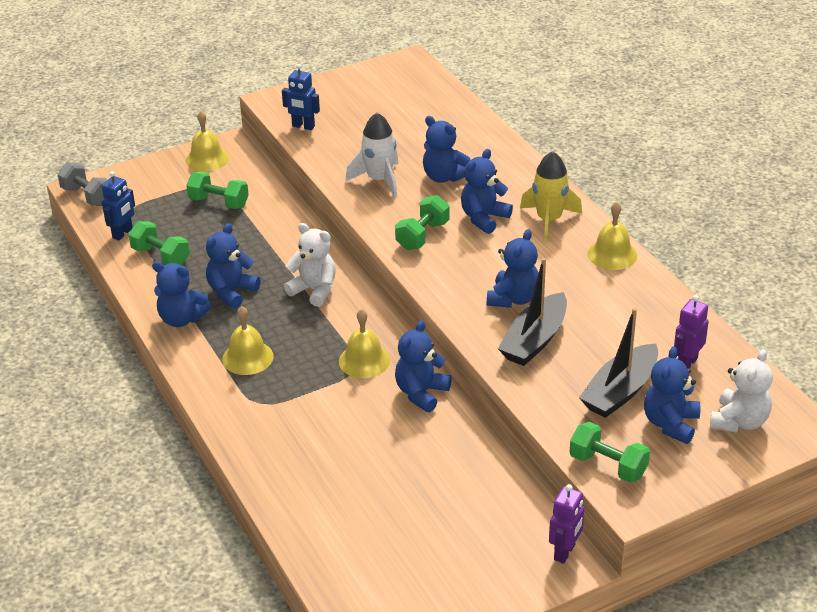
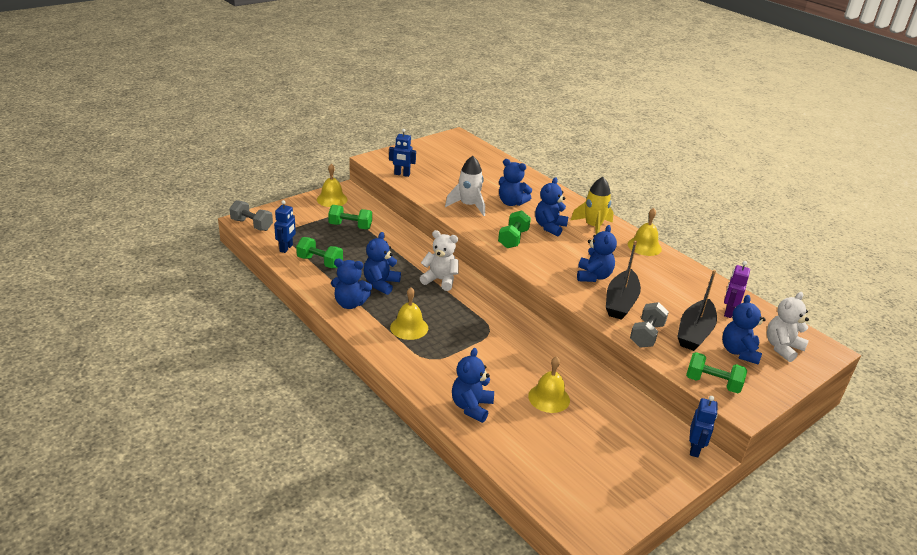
camera: 15 degrees left, 5 degrees down
yellow bell [339,309,390,378] -> yellow bell moved to [528,356,570,413]
blue teddy bear [395,320,452,412] -> blue teddy bear moved to [452,348,494,423]
purple robot [549,484,584,564] -> blue robot [689,396,718,458]
white teddy bear [710,349,773,433] -> white teddy bear turned 150 degrees counterclockwise [767,292,809,362]
none -> grey dumbbell [630,302,669,348]

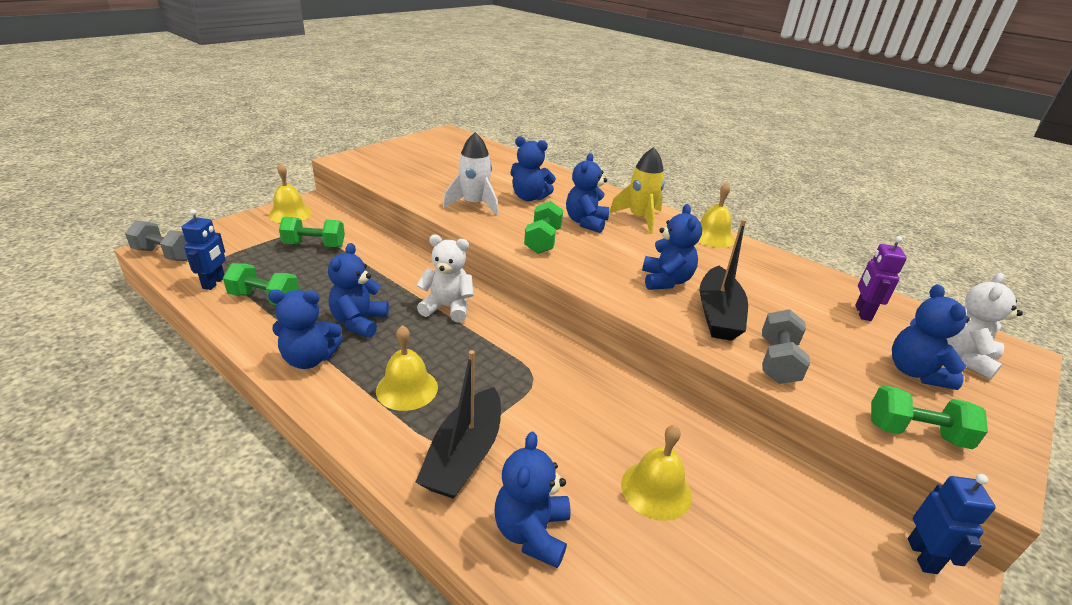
camera: 10 degrees left, 0 degrees up
blue robot [389,129,416,177] -> none
black boat [677,270,717,351] -> black boat moved to [415,350,501,499]

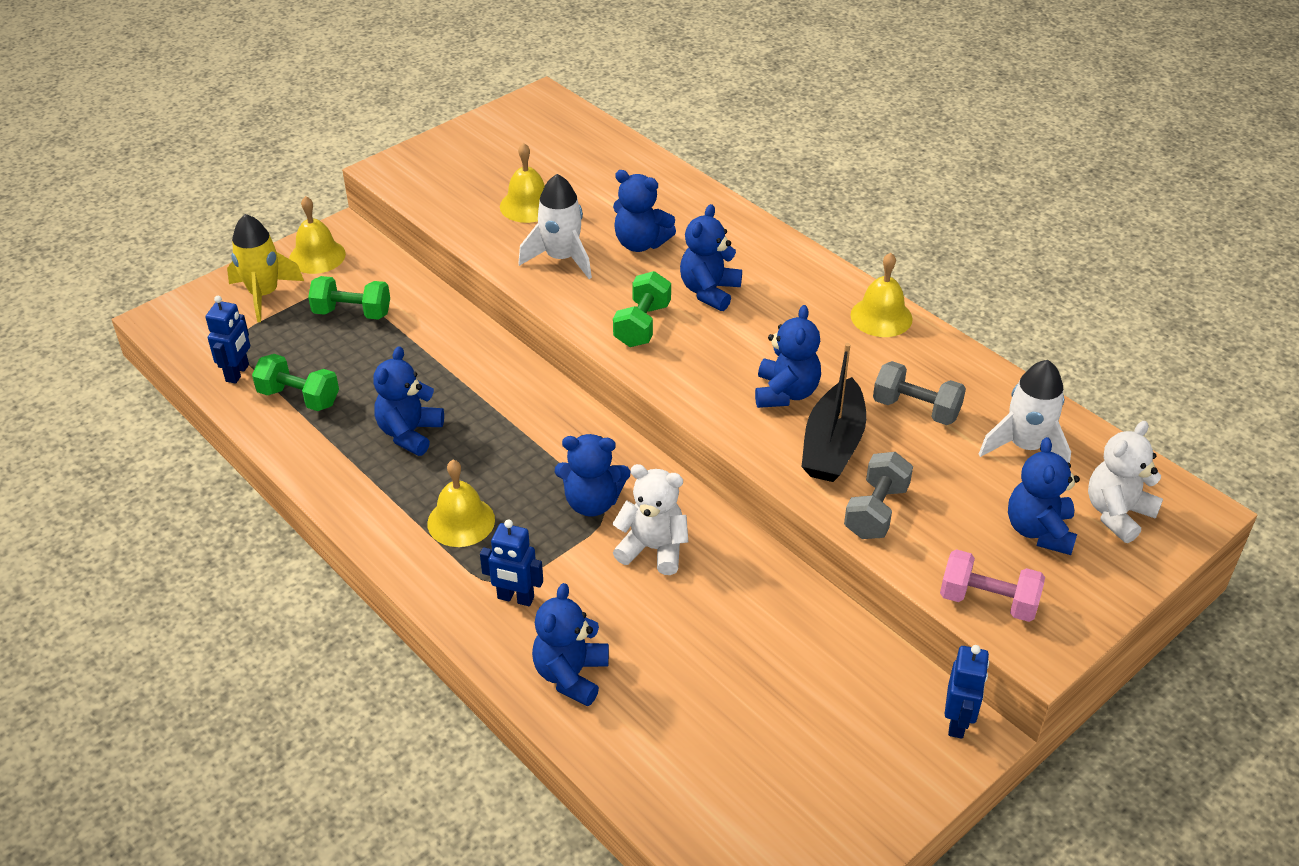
camera: 10 degrees right, 10 degrees up
grey dumbbell [125,220,188,261] -> grey dumbbell moved to [873,361,966,425]
blue teddy bear [268,289,343,369] -> blue teddy bear moved to [555,434,630,517]
black boat [415,350,501,499] -> blue robot [480,519,543,606]
white teddy bear [417,234,474,322] -> white teddy bear moved to [613,464,688,575]
yellow rocket [609,147,665,234] -> yellow rocket moved to [227,214,304,322]
yellow bell [621,425,692,521] -> yellow bell moved to [500,143,545,223]
purple robot [855,236,907,321] -> white rocket [979,360,1071,463]
green dumbbell [871,385,988,449] -> pink dumbbell [940,549,1045,622]

